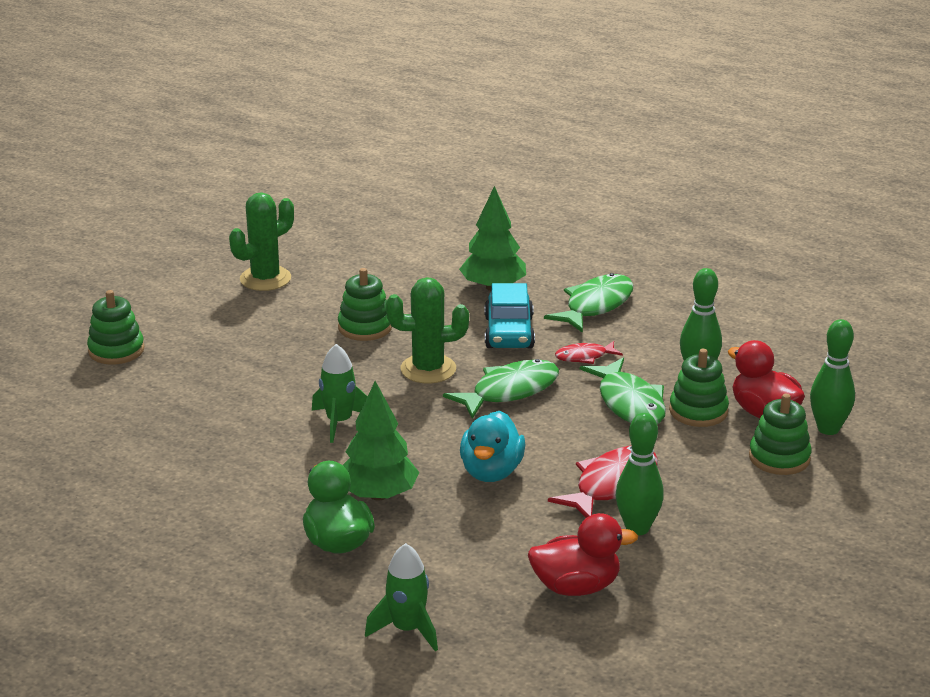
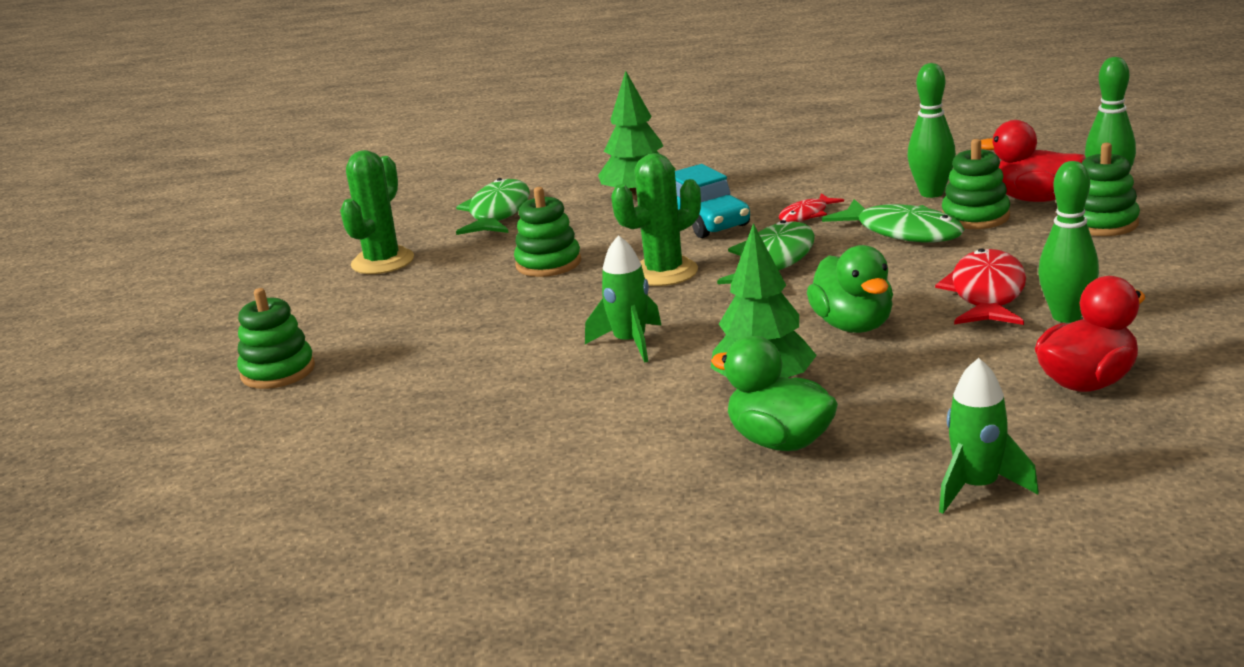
camera: 25 degrees left, 5 degrees down
turquoise duck [460,411,526,482] -> green duck [807,245,893,333]
green fish [544,273,633,333] -> green fish moved to [456,178,530,235]

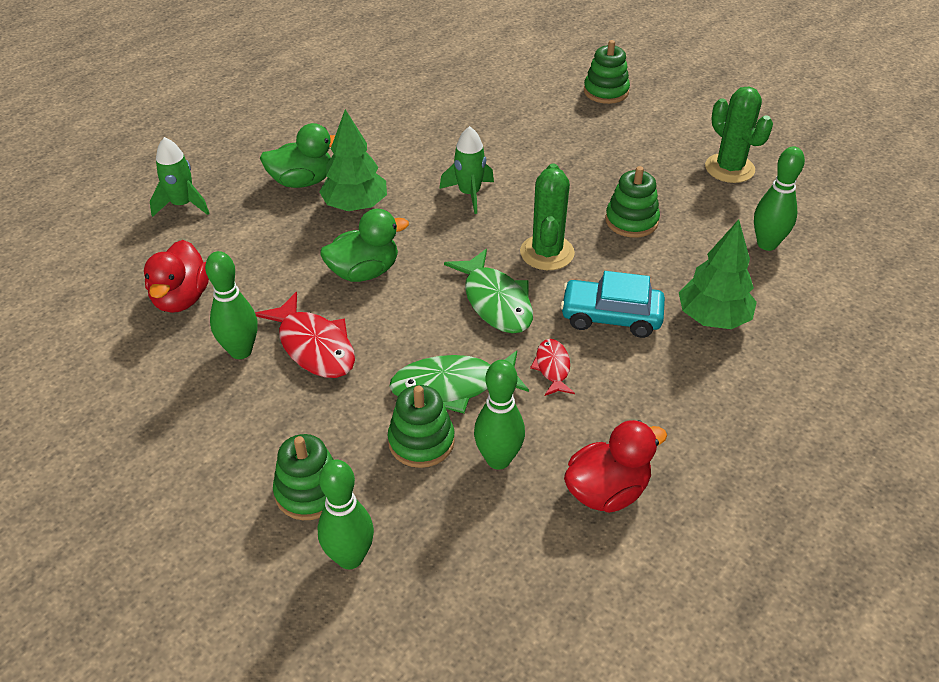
camera: 125 degrees right, 20 degrees up
green fish [456,178,530,235] -> green bowling pin [754,146,805,251]
green duck [807,245,893,333] -> green duck turned 135 degrees clockwise [320,209,409,282]
red duck [981,120,1086,202] -> red duck moved to [564,420,667,513]

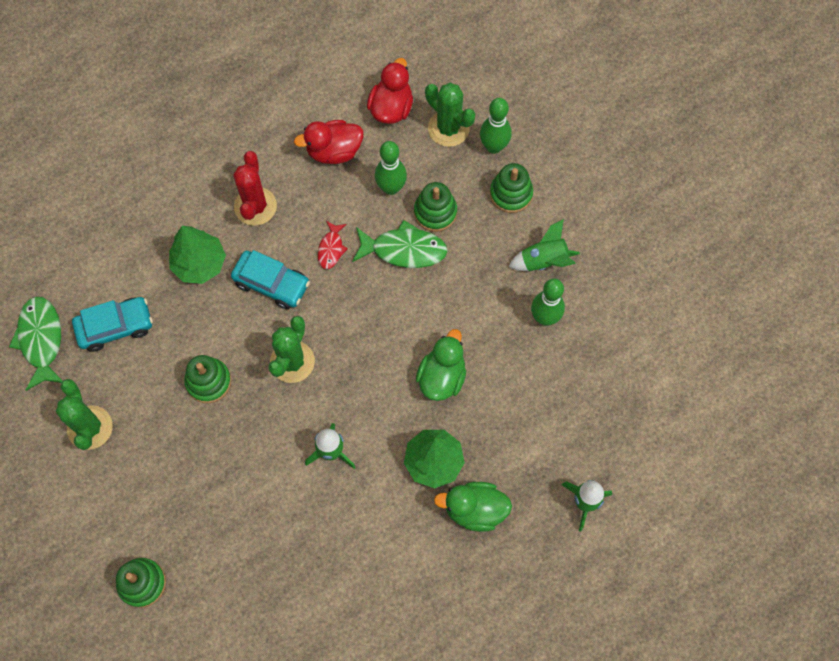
camera: 165 degrees left, 25 degrees up
red duck [144,240,209,313] -> red duck moved to [367,58,413,124]
red fish [255,292,355,378] -> none
green duck [320,209,409,282] -> green duck turned 120 degrees clockwise [416,329,466,401]
green fish [444,249,533,334] -> green fish moved to [9,296,63,391]
green bowling pin [754,146,805,251] -> turquoise car [72,297,153,352]
none -> red cactus [233,151,277,226]
none -> green cactus [425,83,475,147]
none -> green rocket [508,219,580,271]

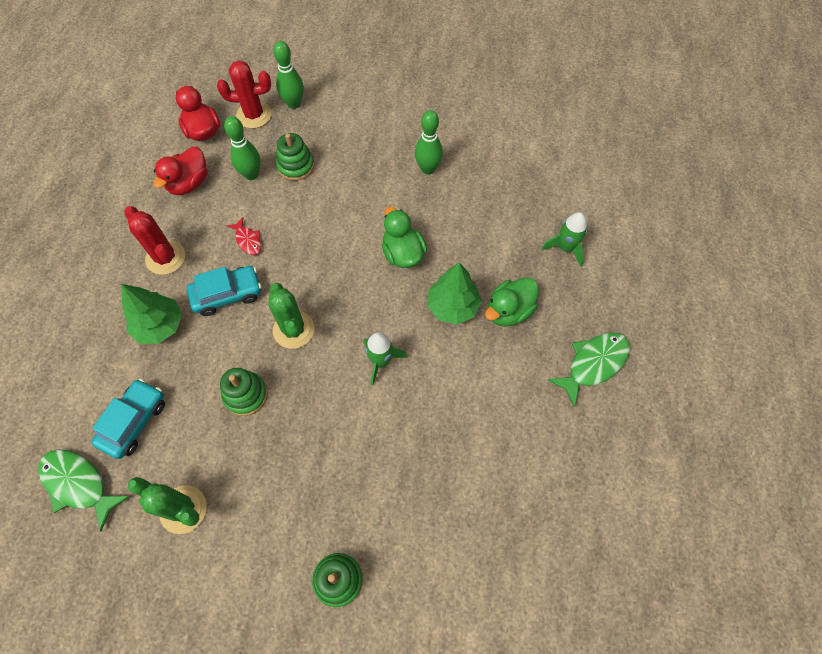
camera: 45 degrees left, 5 degrees down
green fish [352,220,448,268] -> green fish moved to [548,332,630,408]
green cactus [425,83,475,147] -> red cactus [217,61,272,129]
green stacking toy [490,163,533,213] -> none
green rocket [508,219,580,271] -> none

